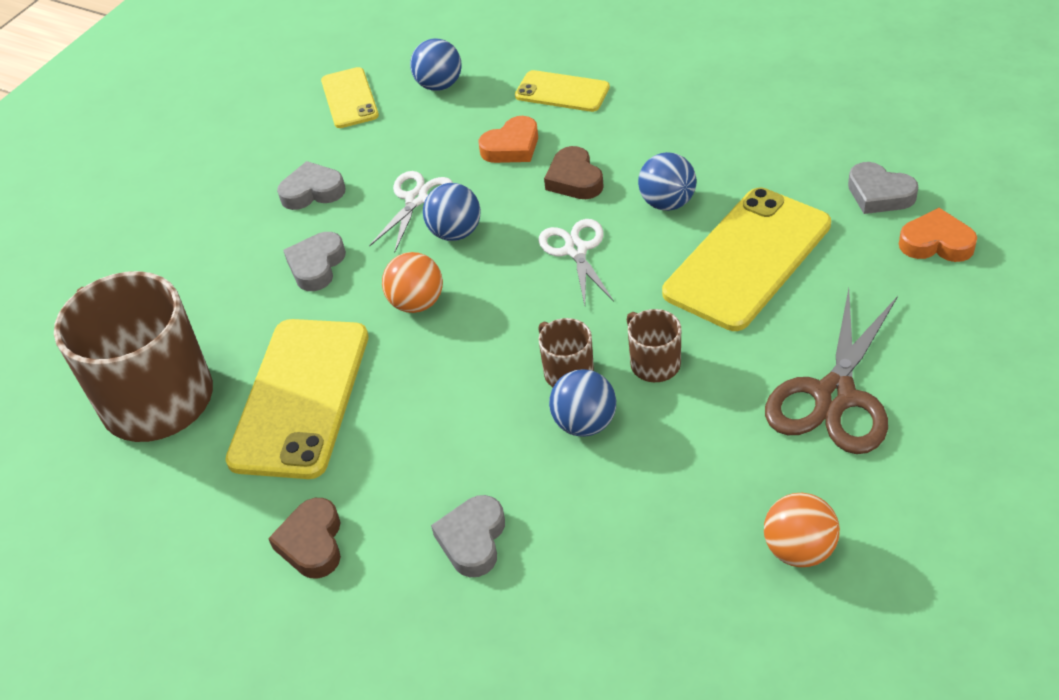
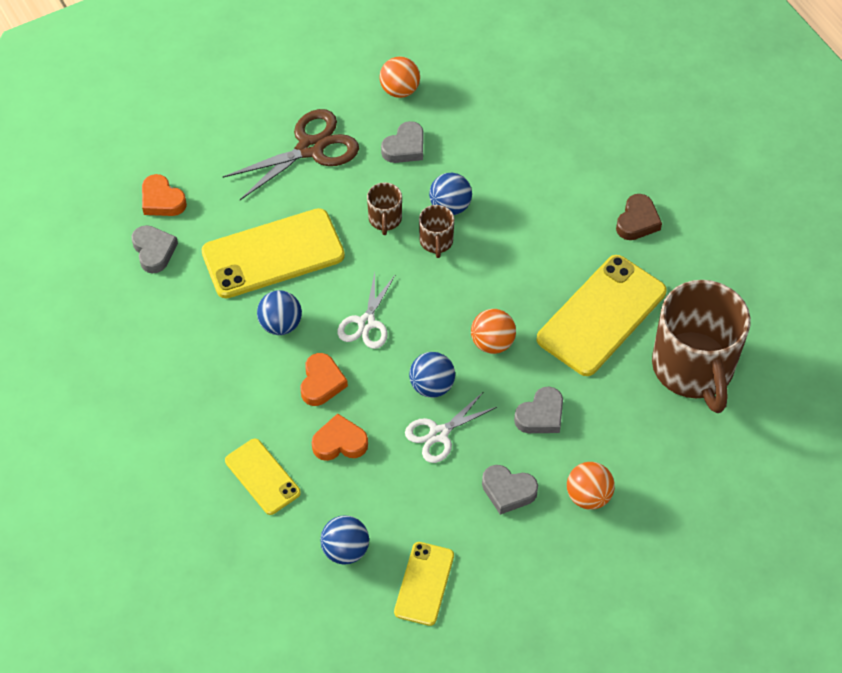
camera: 155 degrees left, 10 degrees up
grey heart [431,495,505,577] -> grey heart moved to [381,121,423,163]
brown heart [544,146,604,199] -> orange heart [300,353,348,406]
none -> orange ball [567,462,615,510]

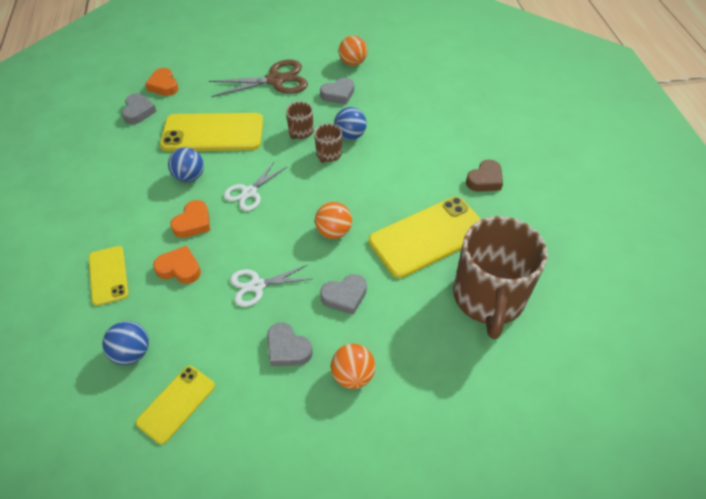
camera: 20 degrees right, 5 degrees down
blue ball [409,352,455,398] -> none

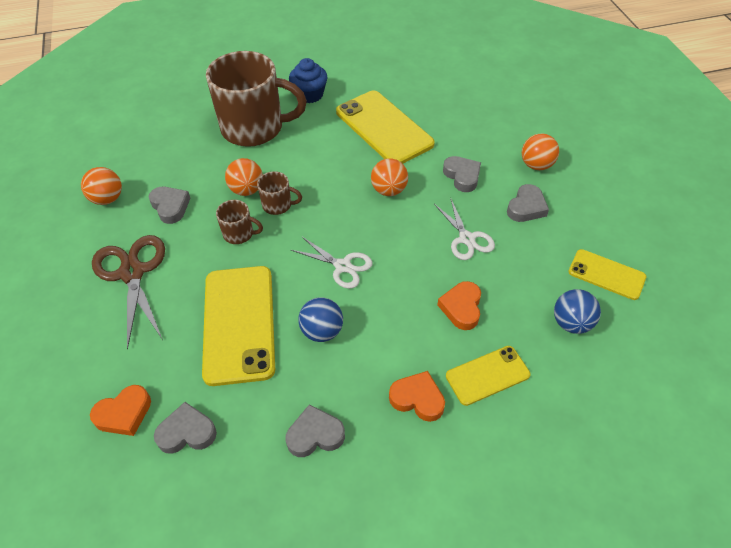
camera: 95 degrees left, 0 degrees up
orange heart [170,200,210,238] -> orange heart moved to [389,371,445,422]
blue ball [334,107,367,140] -> orange ball [225,158,263,196]
brown mug [453,216,548,339] -> brown mug moved to [206,51,307,147]
brown heart [466,159,503,192] -> blue cupcake [289,58,328,103]
none -> grey heart [285,404,345,457]

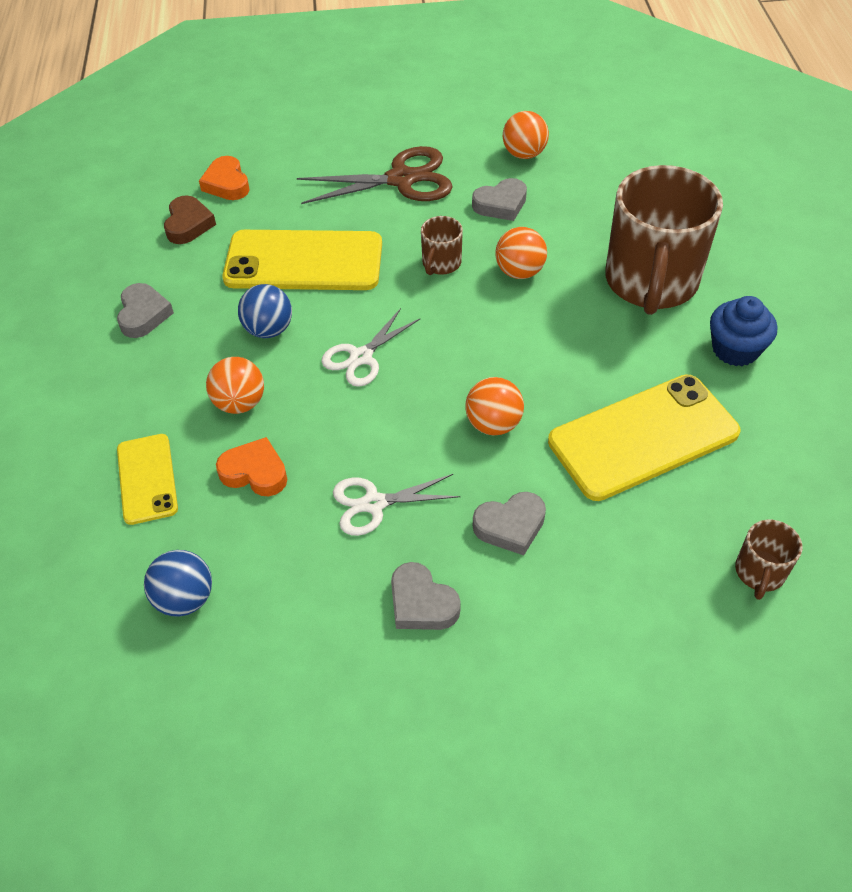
camera: 100 degrees right, 0 degrees up
grey heart [154,402,217,454] -> brown heart [164,195,216,244]
brown mug [257,171,302,215] -> brown mug moved to [735,520,802,600]
orange heart [389,371,445,422] -> none
orange ball [522,133,559,170] -> orange ball moved to [206,357,264,414]
yellow phone [568,249,646,300] -> none

